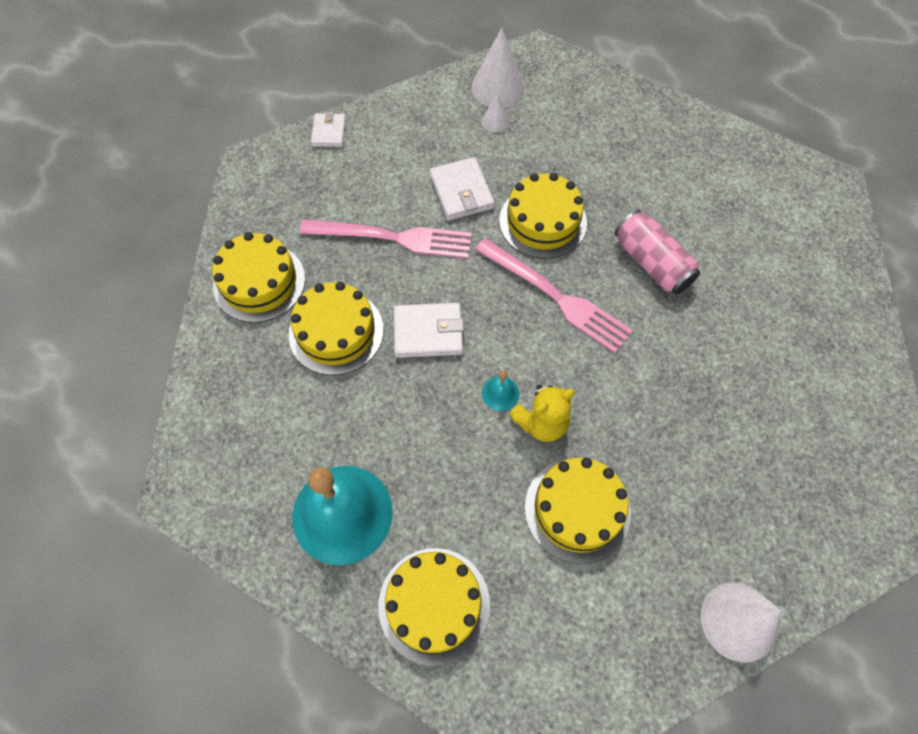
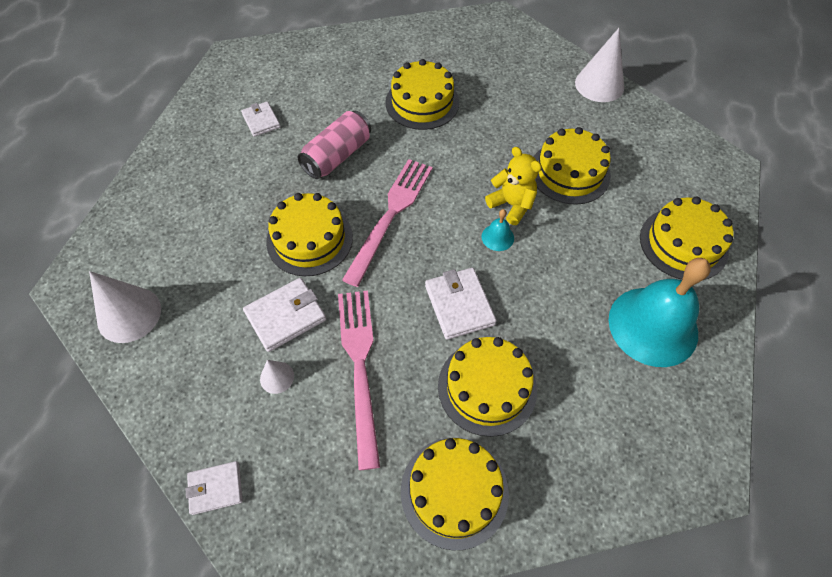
camera: 105 degrees left, 5 degrees down
white cone [482,93,510,133] -> white cone moved to [260,360,294,394]
none -> white wallet [241,102,281,137]
none -> yellow cake [385,59,459,130]

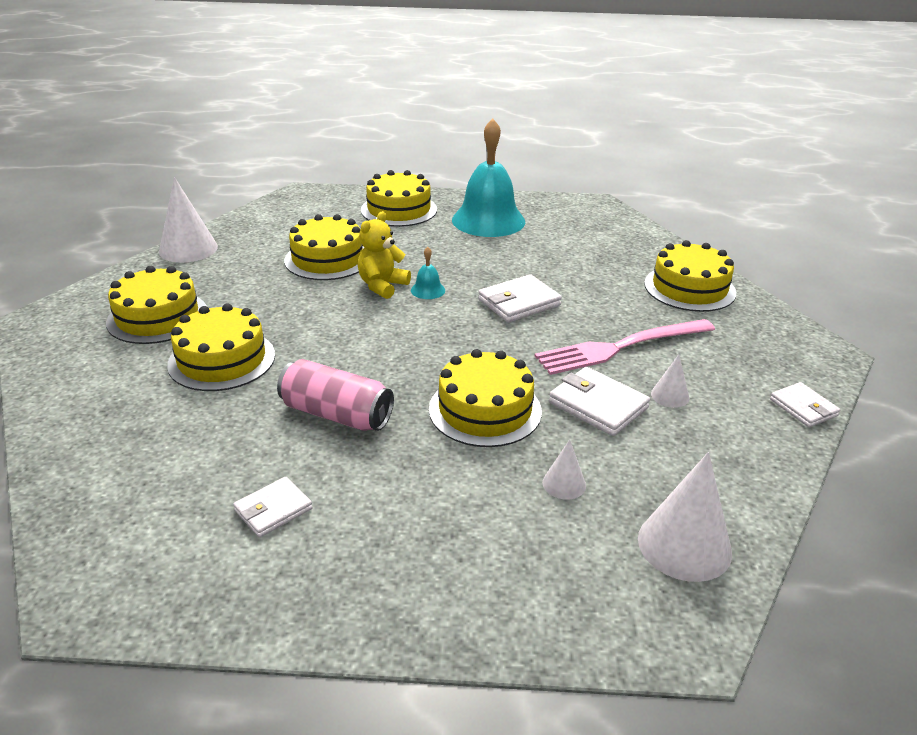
camera: 105 degrees left, 25 degrees down
pink fork [342,159,433,287] -> none
yellow cake [438,337,537,437] -> yellow cake moved to [106,266,207,344]
none -> white cone [542,440,586,500]

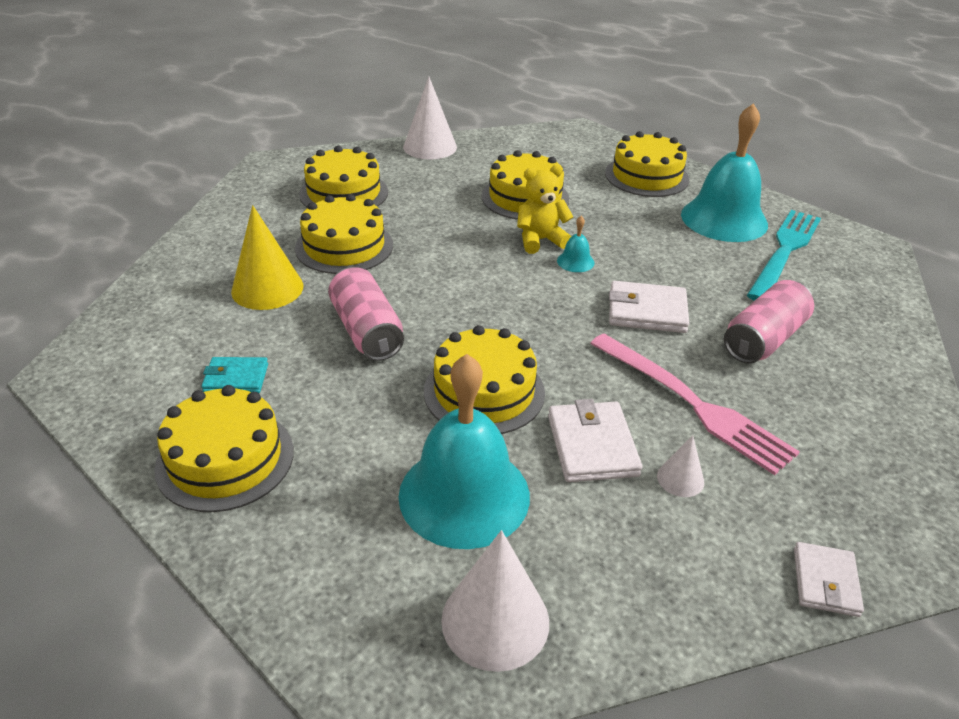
camera: 40 degrees right, 5 degrees up
white wallet [233,477,313,537] -> turquoise wallet [201,357,268,393]
pink fork [534,319,715,375] -> pink fork turned 150 degrees counterclockwise [590,334,800,475]
white cone [542,440,586,500] -> turquoise bell [398,354,530,549]
yellow cake [644,240,736,312] -> yellow cake moved to [154,385,294,512]
none -> yellow cone [231,205,303,310]
none -> pink can [724,280,814,364]
none -> turquoise fork [747,210,821,301]

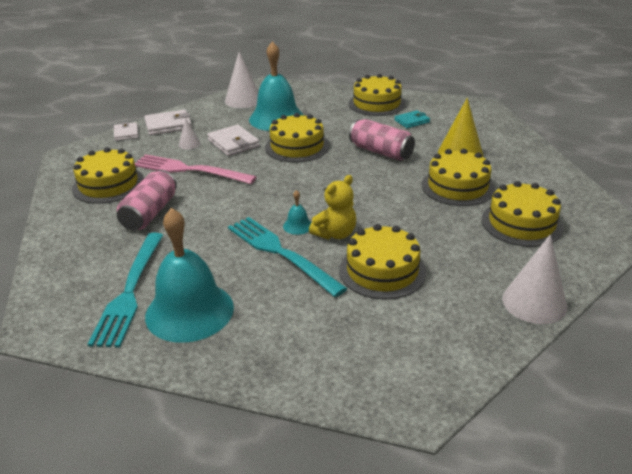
camera: 155 degrees right, 5 degrees down
yellow cake [605,131,690,197] -> yellow cake moved to [72,147,144,204]
white wallet [609,281,689,333] -> white wallet moved to [144,109,192,136]
none -> turquoise fork [228,217,348,297]

